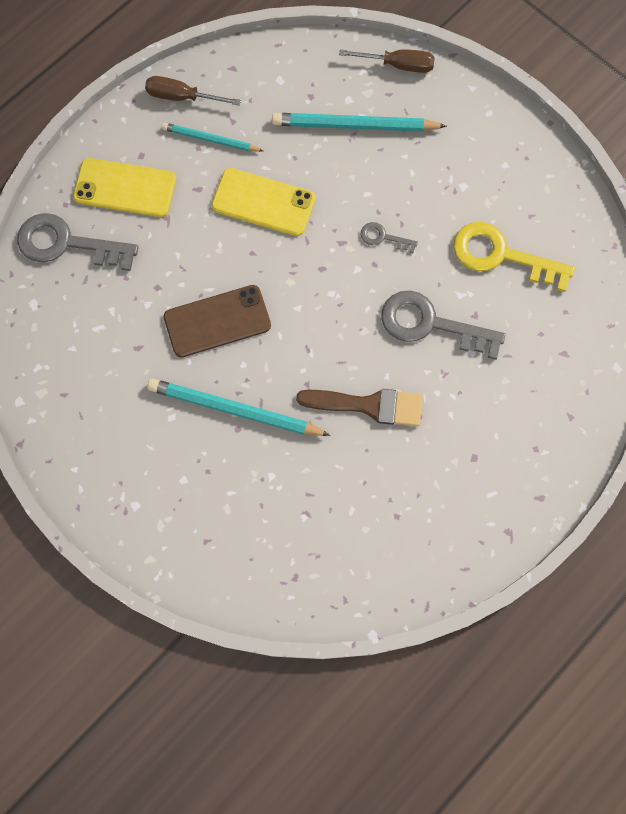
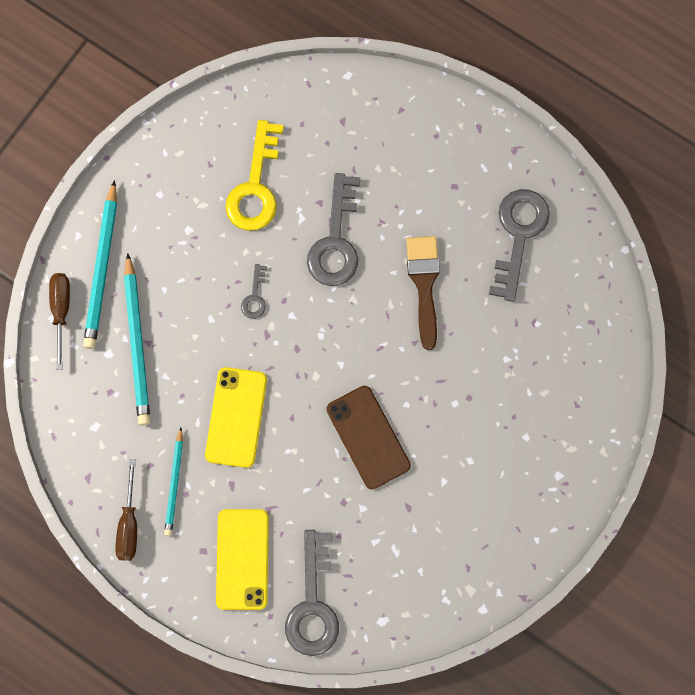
camera: 100 degrees left, 5 degrees up
turquoise pencil [147,378,331,436] -> turquoise pencil moved to [83,180,117,349]
none -> grey key [489,189,550,302]

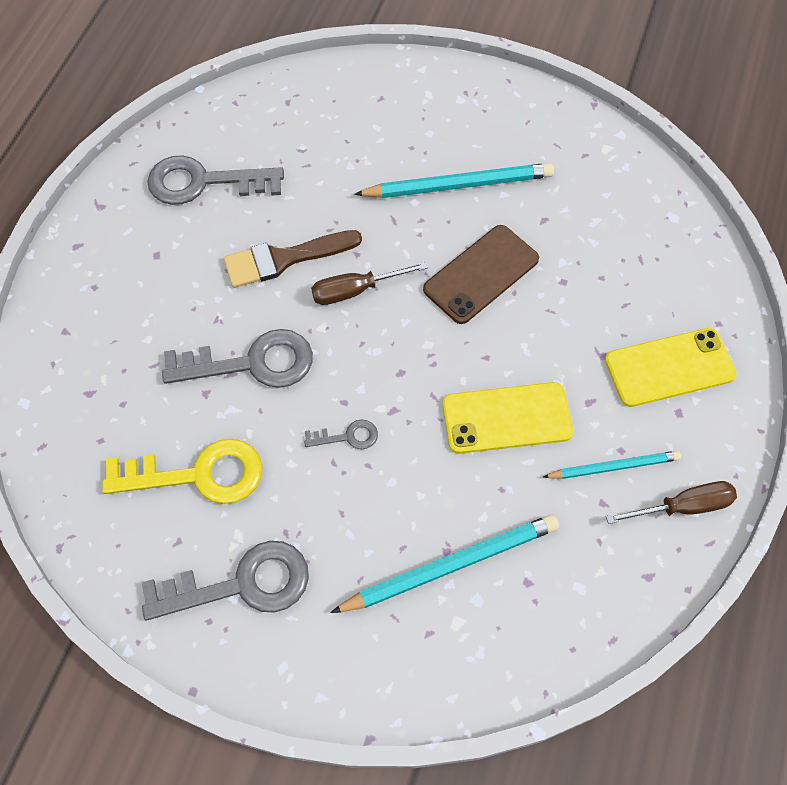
camera: 105 degrees left, 15 degrees down
brown screwdriver [49,273,70,370] -> brown screwdriver moved to [311,262,428,305]
turquoise pencil [83,180,117,349] -> turquoise pencil moved to [354,163,554,198]
grey key [285,530,339,656] -> grey key moved to [142,541,309,620]

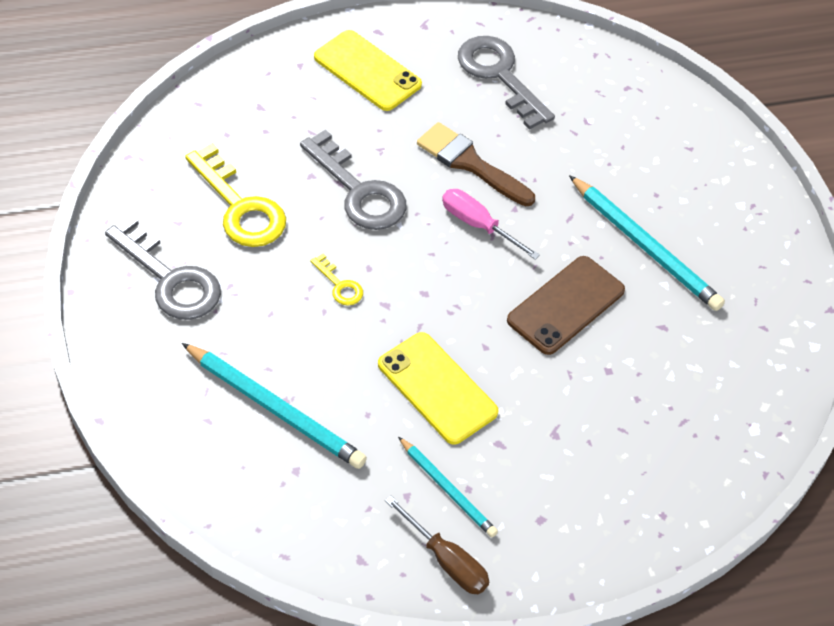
camera: 55 degrees right, 10 degrees down
grey key [304,420,378,449] -> yellow key [310,253,363,306]
brown screwdriver [311,262,428,305] -> pink screwdriver [442,189,540,260]
brown phone [423,225,539,324] -> brown phone turned 60 degrees counterclockwise [507,256,625,355]
yellow phone [605,328,737,407] -> yellow phone moved to [314,30,422,111]

